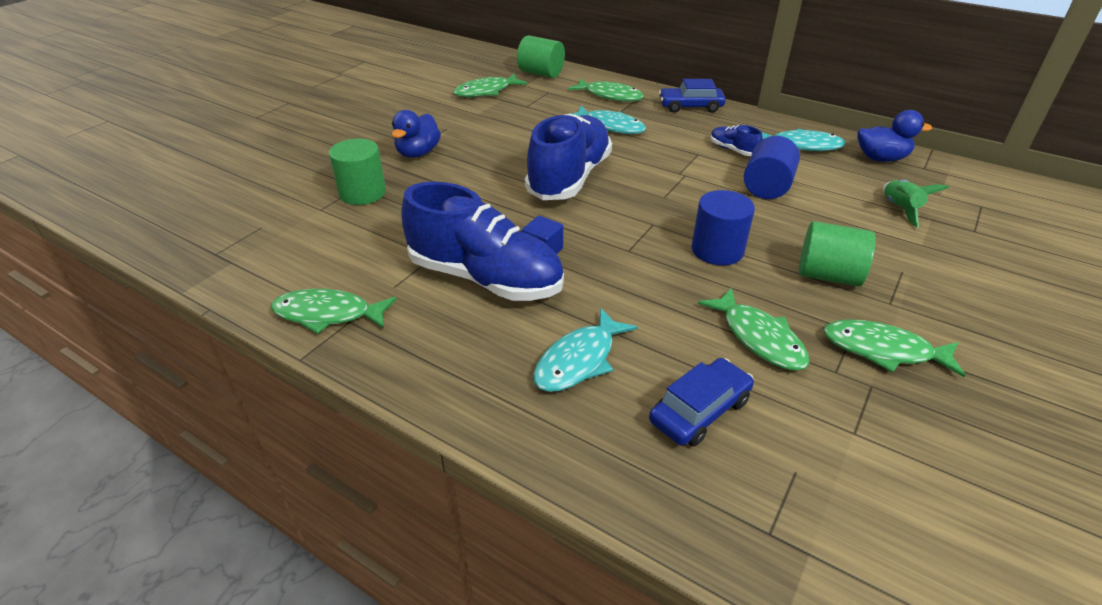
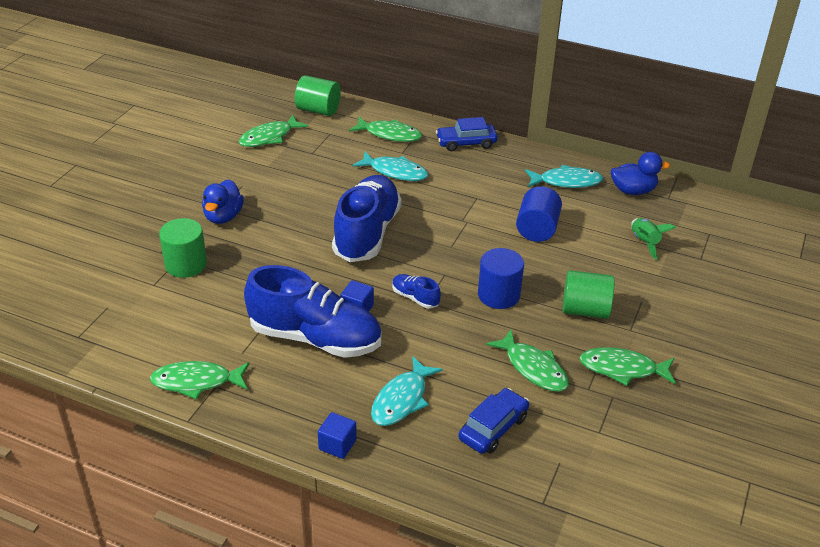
camera: 10 degrees left, 0 degrees up
blue shoe [711,125,763,156] -> blue shoe moved to [392,274,441,309]
none -> blue cube [318,412,357,459]

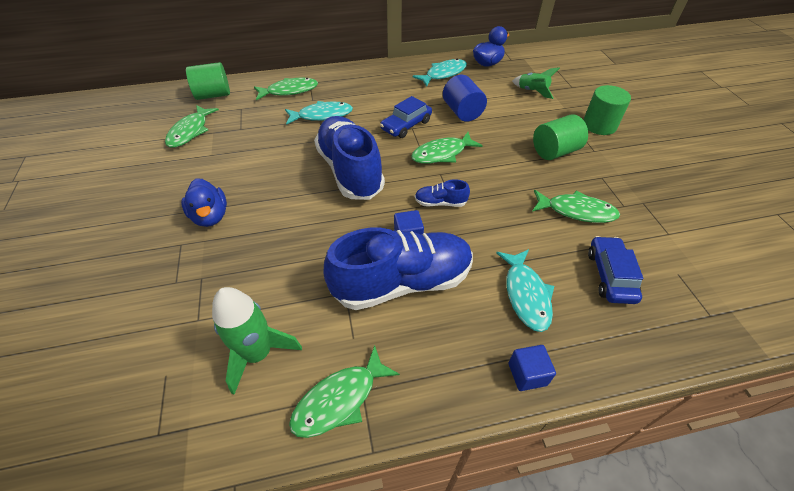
camera: 35 degrees left, 10 degrees up
green cylinder [159,218,207,278] -> green cylinder moved to [583,85,631,135]
blue car [436,117,498,151] -> blue car moved to [380,96,432,138]
blue cylinder [478,248,524,309] -> none
green fish [579,347,676,386] -> green fish moved to [411,132,483,164]
none -> green rocket [212,287,302,394]

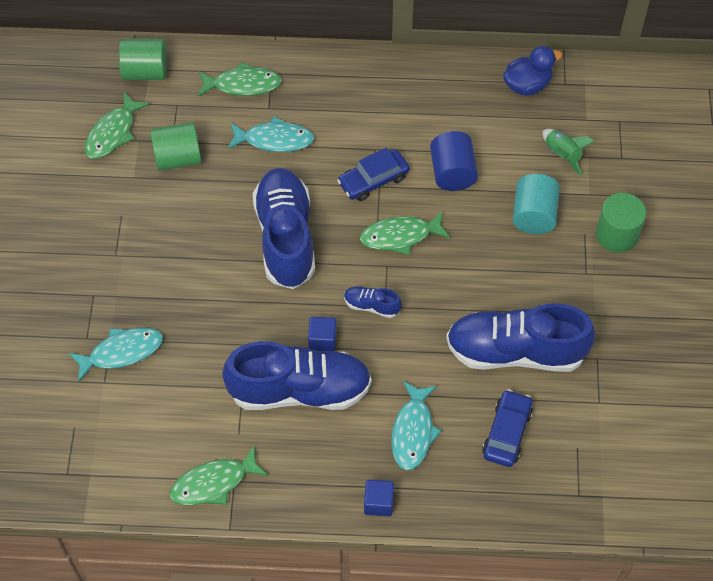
camera: 15 degrees right, 10 degrees up
blue duck [181,178,227,227] -> none
green rocket [212,287,302,394] -> none
turquoise fish [413,59,467,86] -> turquoise fish moved to [69,328,163,382]
green fish [532,190,620,223] -> blue shoe [446,303,595,372]
green cylinder [533,114,588,160] -> green cylinder moved to [150,122,201,171]
none -> turquoise cylinder [513,174,560,234]

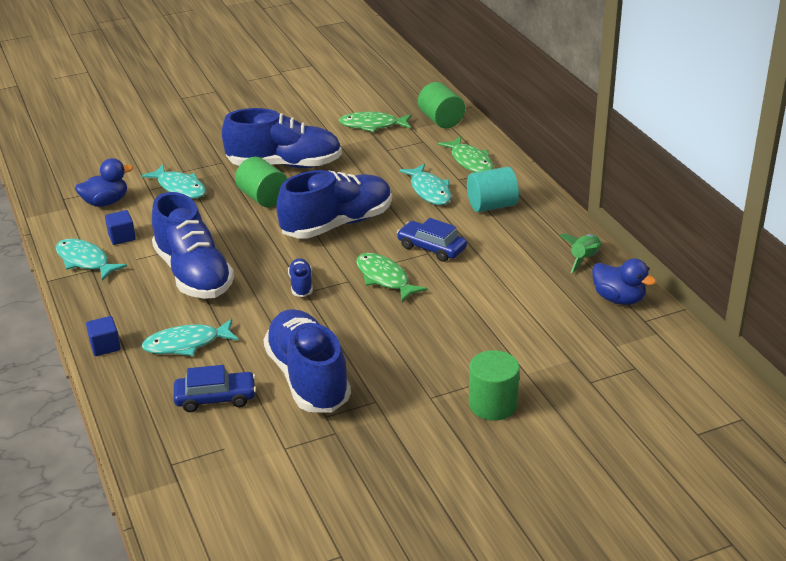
camera: 65 degrees right, 25 degrees down
green cylinder [150,122,201,171] -> green cylinder moved to [235,157,287,207]
green fish [170,445,268,506] -> turquoise fish [56,239,127,281]
blue cube [308,317,337,351] -> blue cube moved to [105,210,136,245]
blue cylinder [430,131,478,191] -> none
turquoise cylinder [513,174,560,234] -> turquoise cylinder moved to [467,167,519,212]
green rocket [543,129,595,176] -> green rocket moved to [560,234,601,273]
none -> blue duck [75,158,133,207]
none -> blue shoe [222,108,342,168]

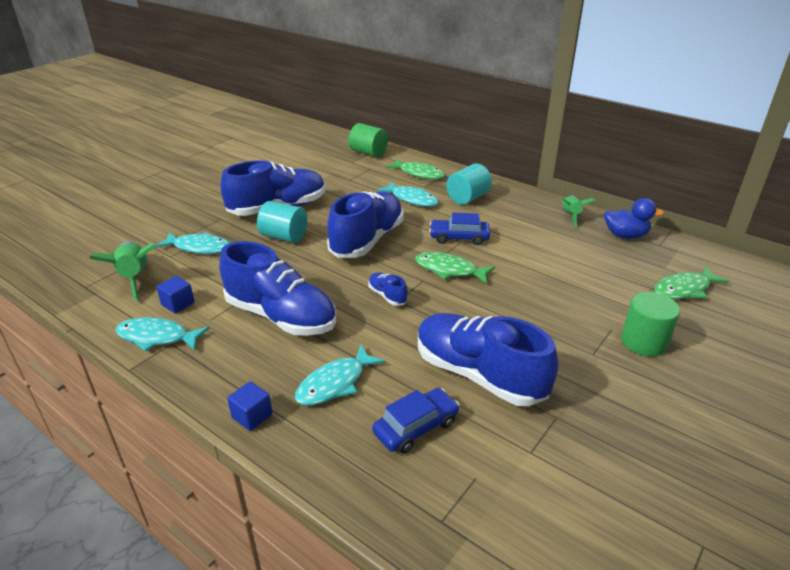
camera: 30 degrees left, 0 degrees up
blue duck [75,158,133,207] -> green rocket [89,241,156,301]
green cylinder [235,157,287,207] -> turquoise cylinder [257,201,308,243]
green fish [339,112,412,132] -> green fish moved to [654,266,729,299]

